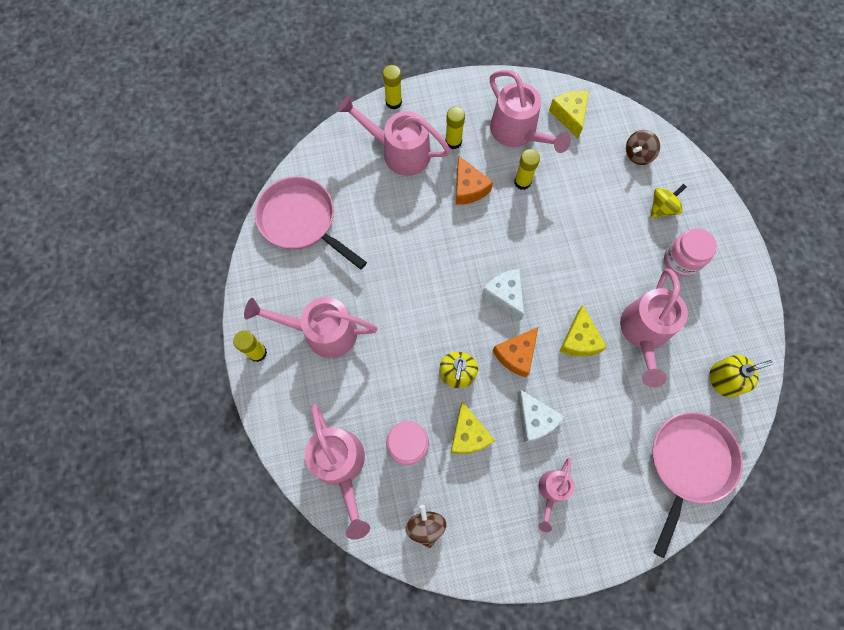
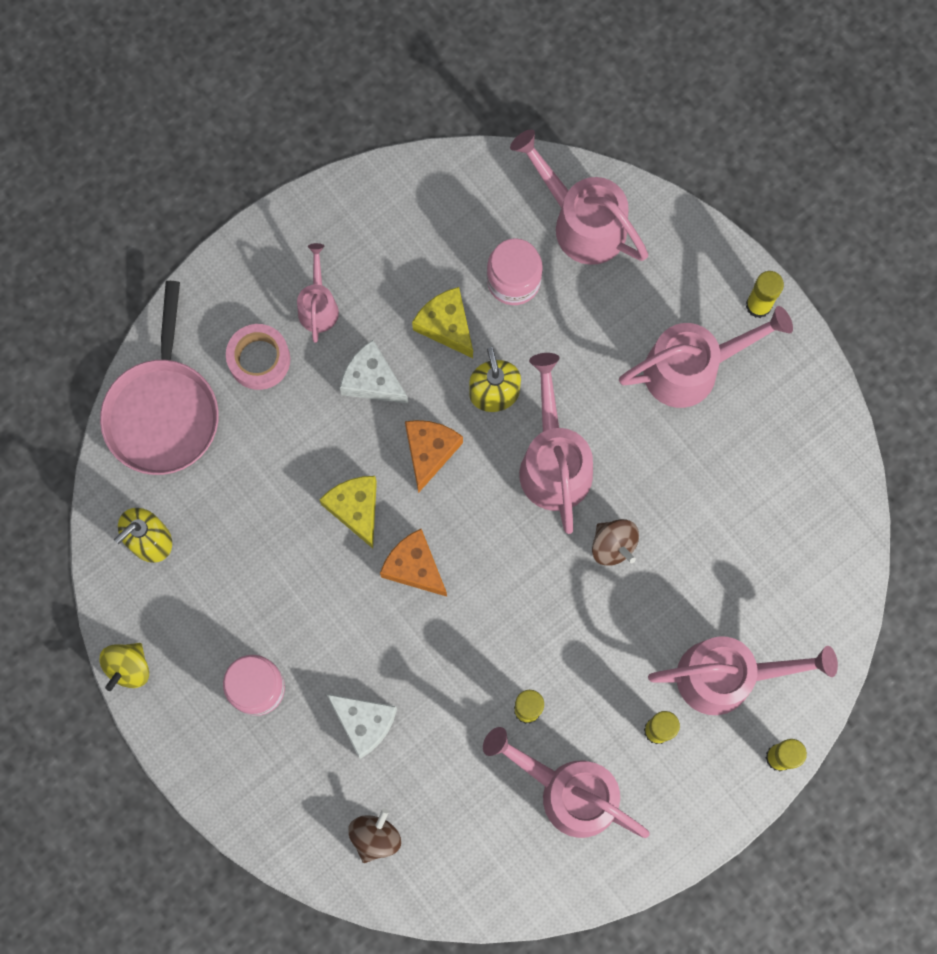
camera: 155 degrees right, 5 degrees up
pink pan [255,176,367,269] -> none
brown spinning top [406,505,446,548] -> brown spinning top moved to [592,519,639,566]
orange cheese [456,156,493,205] -> orange cheese moved to [380,529,447,597]
white cheese [482,269,524,320] -> white cheese moved to [327,694,397,759]
yellow cheese [549,91,589,138] -> none
pink watering can [620,269,688,387] -> pink watering can moved to [519,353,593,534]
yellow spinning top [650,184,686,218] -> yellow spinning top moved to [100,643,149,691]
none -> pink tape [226,324,290,390]

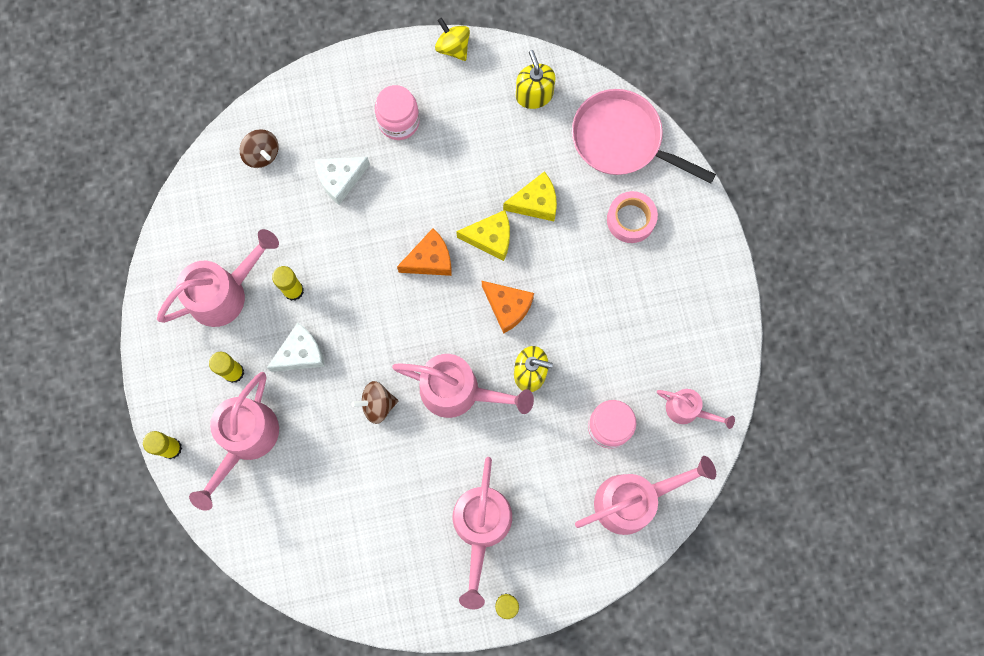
camera: 115 degrees right, 0 degrees up
pink watering can [297,243,339,343] -> pink watering can moved to [657,389,735,429]
white cheese [340,340,408,403] -> white cheese moved to [267,323,325,372]
yellow cheese [412,287,473,358] -> yellow cheese moved to [503,171,557,221]

